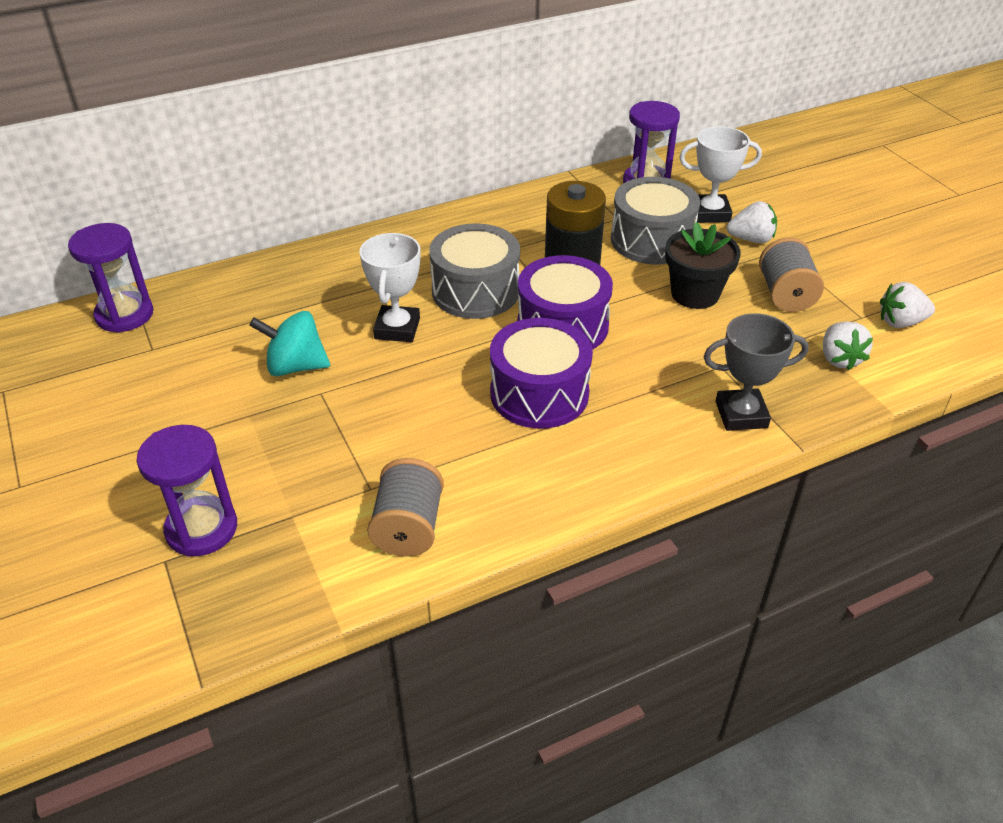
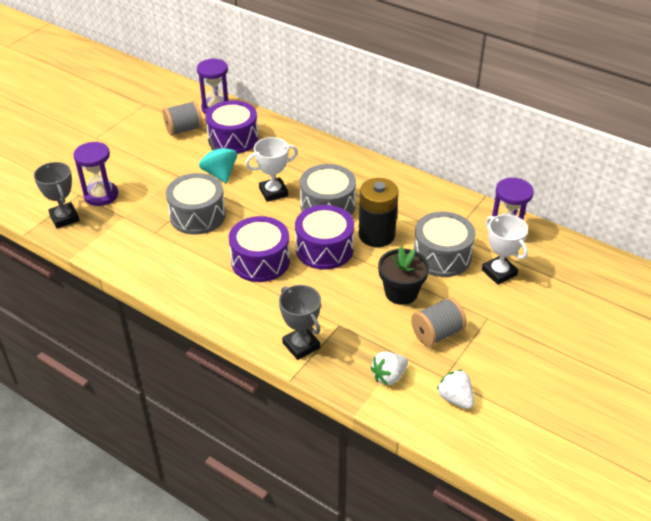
camera: 60 degrees right, 0 degrees up
grey spool [367,458,444,557] -> grey spool moved to [163,101,203,136]
white strawberry [727,201,777,243] -> none
none -> grey trophy [34,162,80,229]
none -> grey drum [166,173,226,235]
none -> purple drum [205,100,258,154]

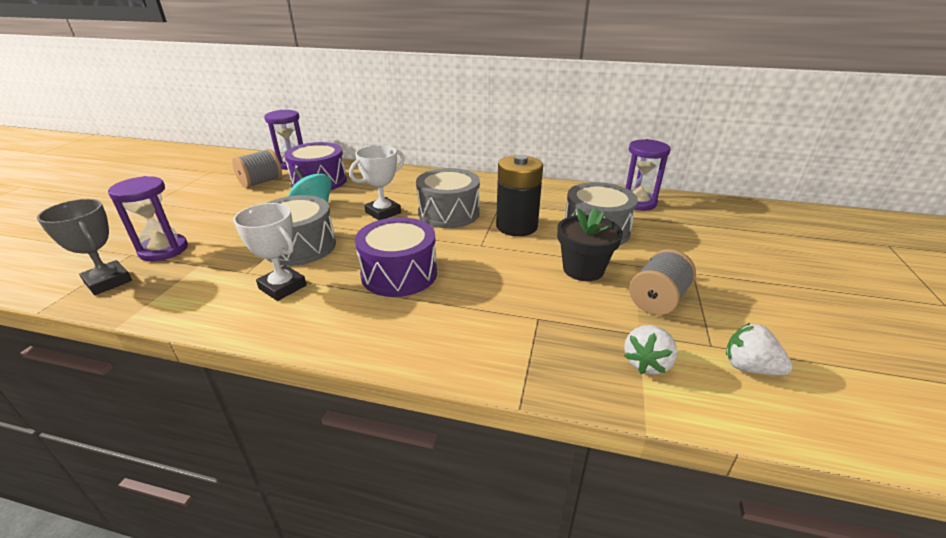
camera: 20 degrees left, 10 degrees down
grey trophy [279,285,321,360] -> none
purple drum [295,205,354,270] -> none
white trophy [482,214,528,285] -> white trophy moved to [233,203,307,301]

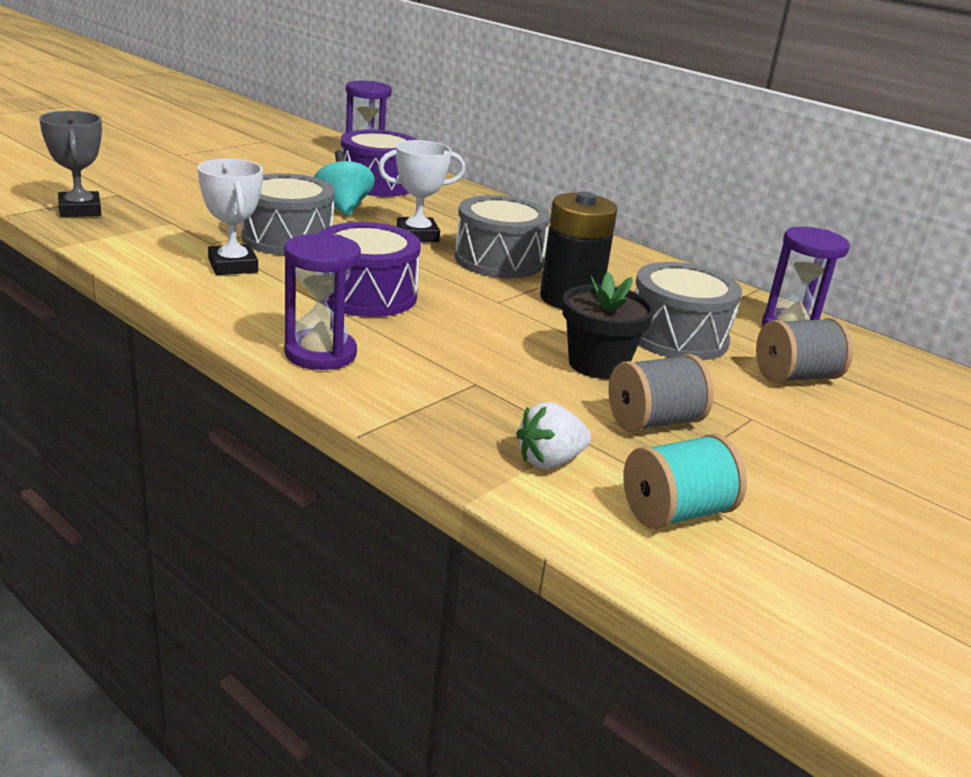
camera: 25 degrees right, 5 degrees down
purple hourglass [108,176,188,261] -> purple hourglass moved to [284,233,361,370]
grey spool [232,149,282,188] -> grey spool moved to [756,318,853,383]
white strawberry [726,323,793,375] -> turquoise spool [623,434,747,529]

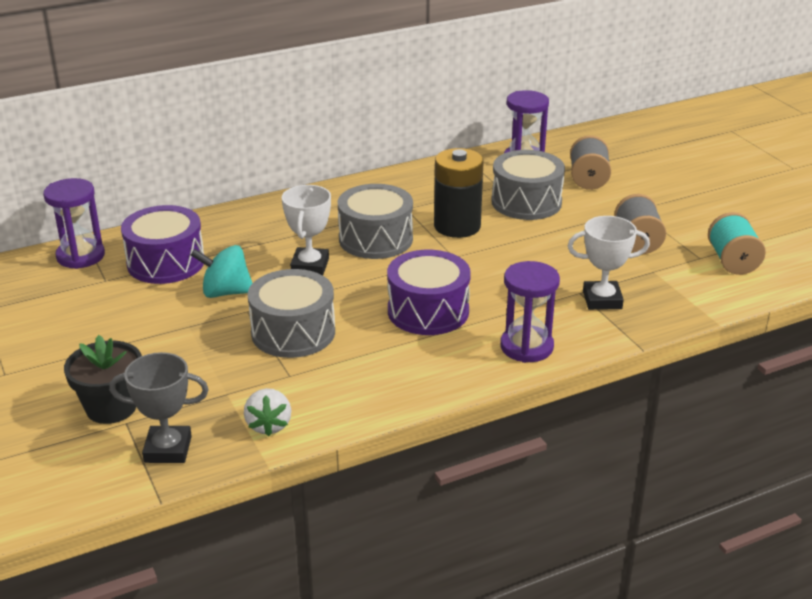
camera: 65 degrees left, 5 degrees up
white trophy [198,159,263,275] -> white trophy moved to [568,216,650,310]
white strawberry [516,402,591,469] -> white strawberry moved to [244,388,291,436]
black flower pot [562,272,655,379] -> black flower pot moved to [64,335,142,424]

